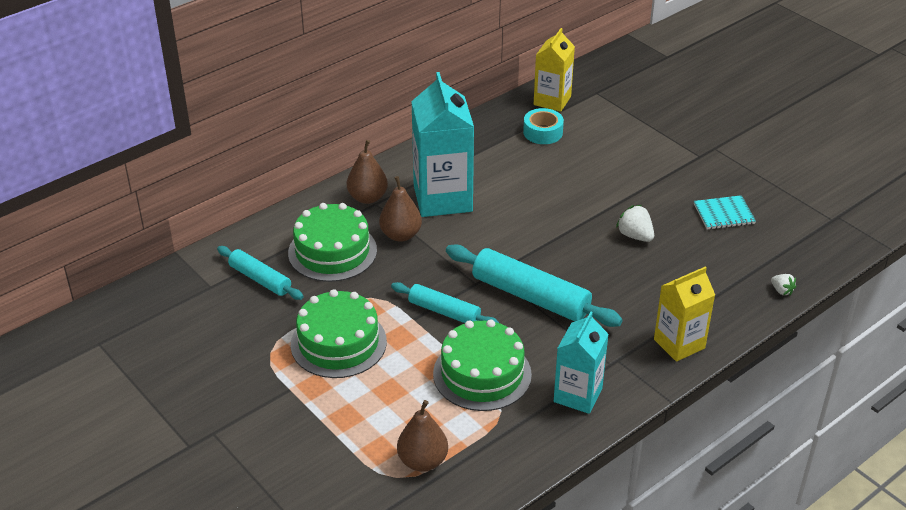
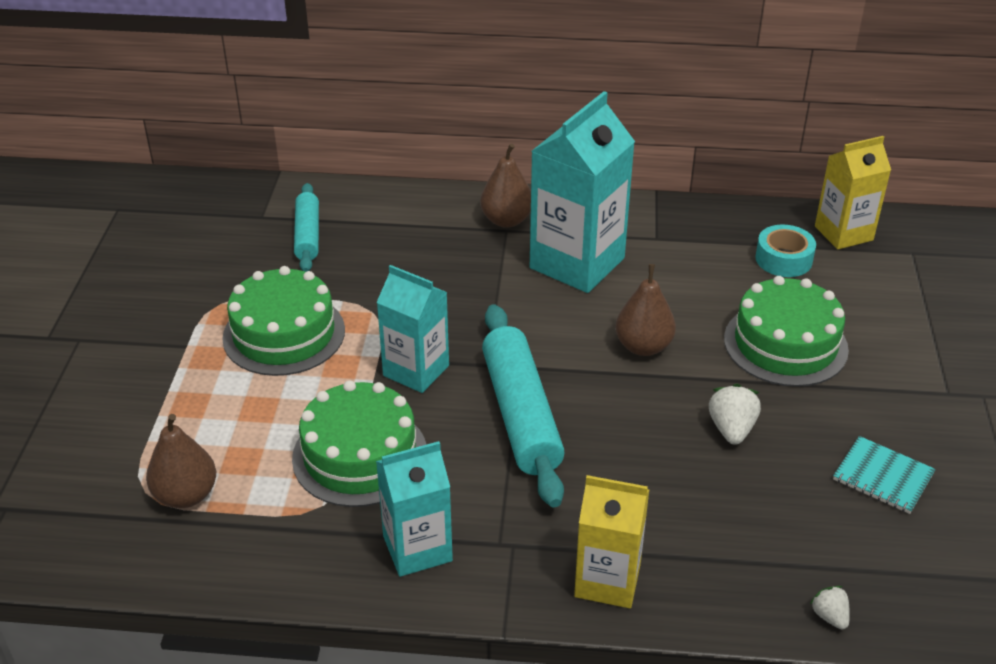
camera: 45 degrees right, 0 degrees up
green cake [288,203,377,282] -> green cake moved to [724,276,849,387]
brown pear [379,176,422,242] -> brown pear moved to [615,264,676,356]
turquoise rolling pin [391,282,499,323] -> turquoise carton [376,265,449,393]
white strawberry [771,274,796,295] -> white strawberry turned 150 degrees clockwise [810,586,850,629]

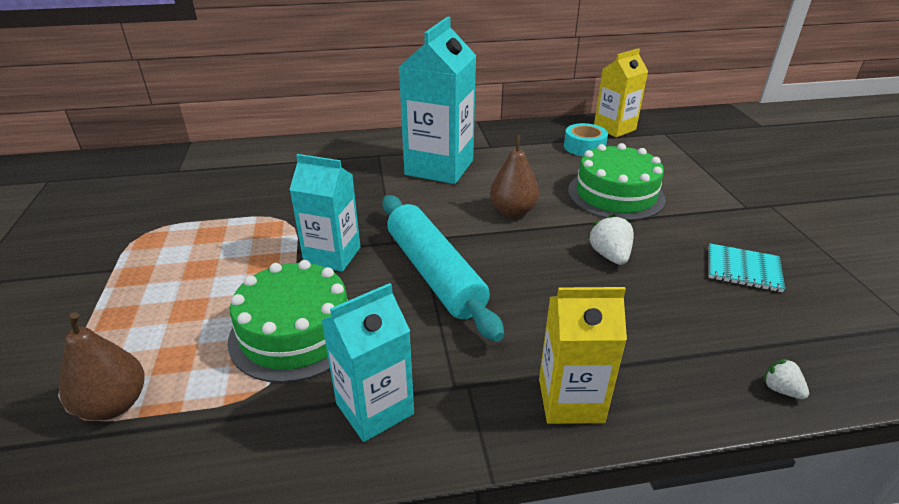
camera: 15 degrees left, 5 degrees down
green cake [222,266,345,376] -> none
turquoise rolling pin [294,183,319,272] -> none
brown pear [480,144,531,228] -> none

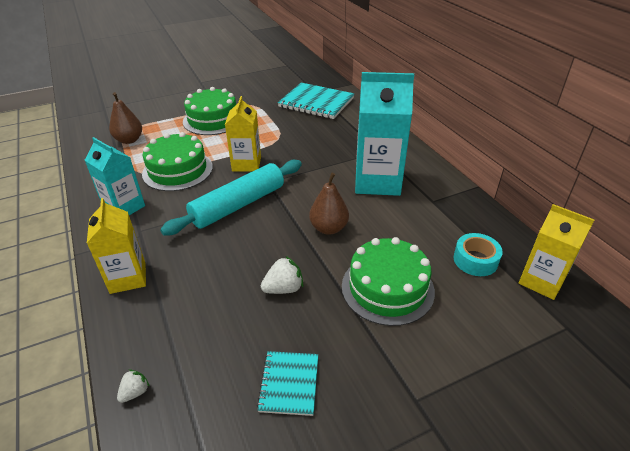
camera: 75 degrees right, 5 degrees up
turquoise carton [290,154,360,272] -> yellow carton [225,96,261,172]
none -> green cake [183,87,236,135]
none -> turquoise notebook [278,83,354,119]

